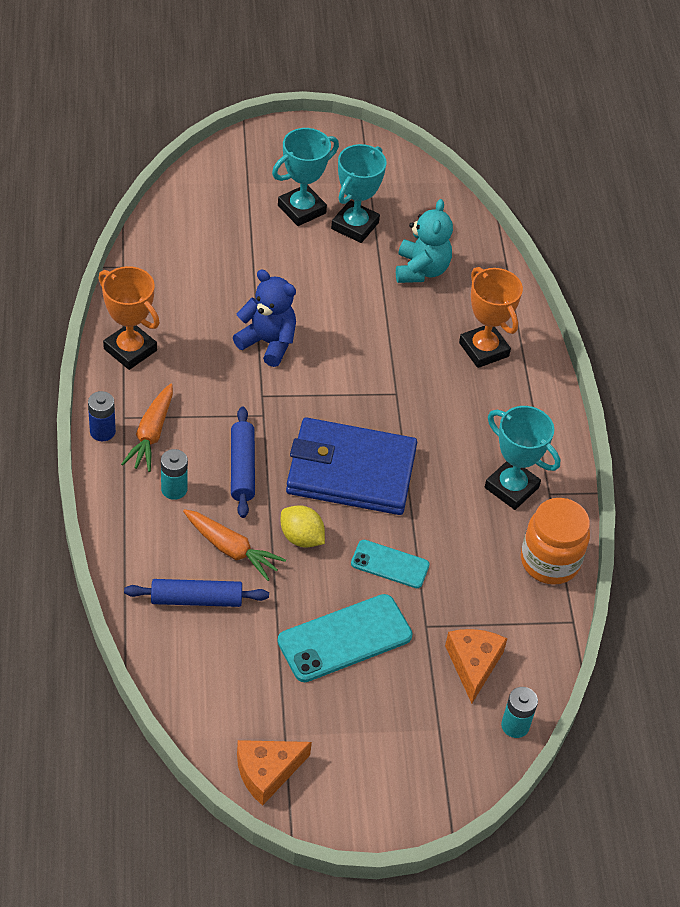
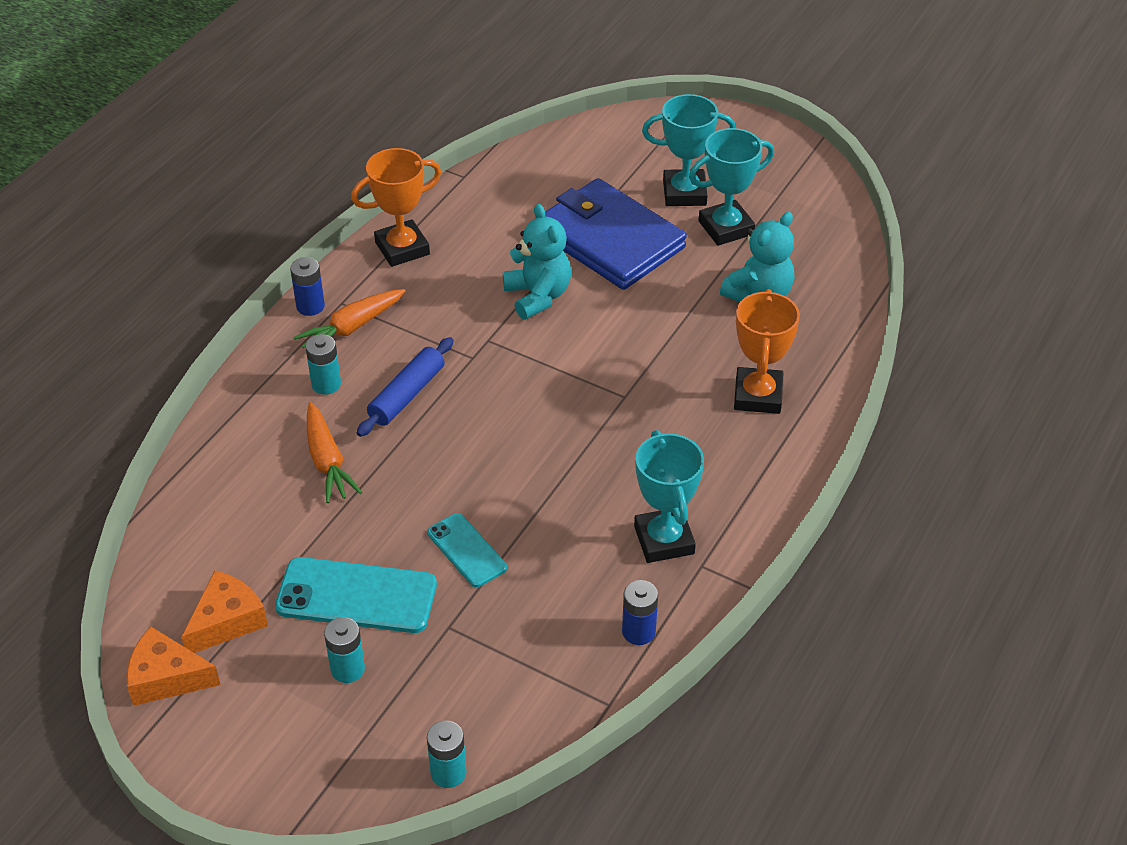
camera: 40 degrees right, 5 degrees down
orange trophy [98,266,160,370] -> orange trophy turned 75 degrees clockwise [351,148,441,267]
blue rolling pin [124,579,269,607] -> none
blue teddy bear [233,270,296,367] -> turquoise teddy bear [503,204,571,319]
yellow lemon [281,505,325,548] -> none
blue wallet [286,417,417,515] -> blue wallet moved to [545,178,687,290]
orange cheese [445,629,507,703] -> orange cheese moved to [181,570,268,653]
orange jar [521,498,590,585] -> blue battery [622,580,658,645]
none -> turquoise battery [324,617,365,683]

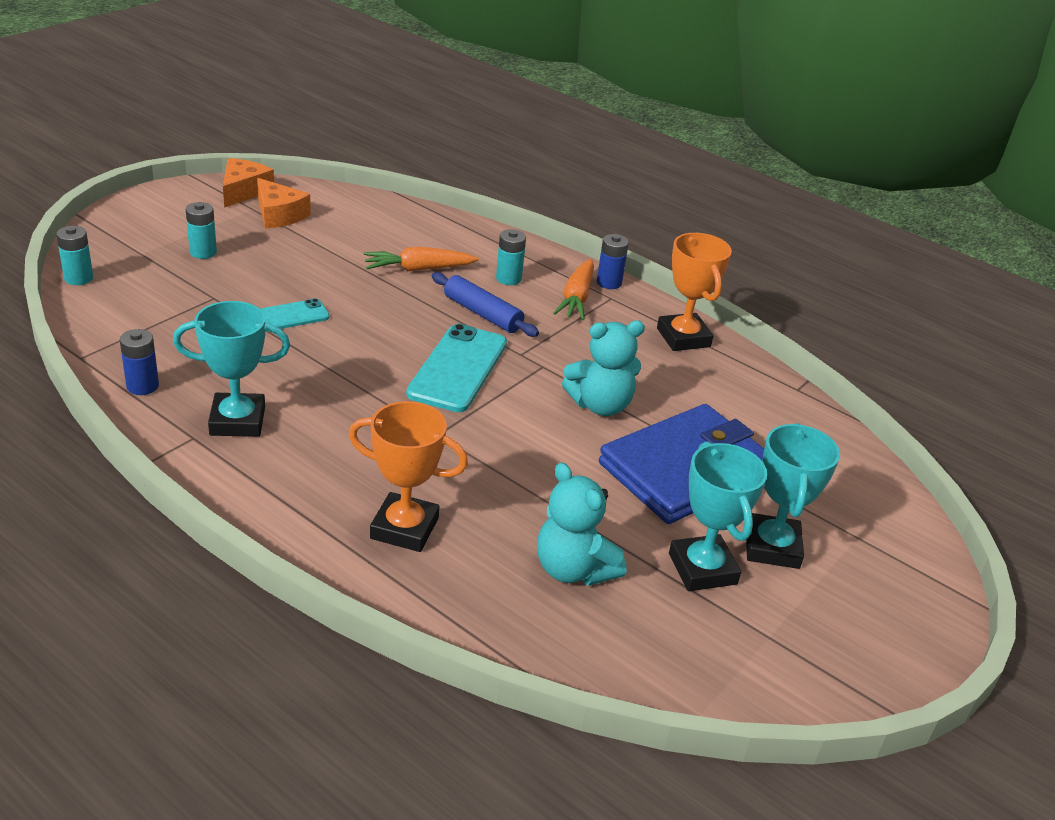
camera: 95 degrees right, 10 degrees down
turquoise phone [275,557,437,633] -> turquoise phone moved to [406,324,507,412]
orange carrot [293,289,405,348] -> orange carrot turned 135 degrees counterclockwise [553,259,594,320]

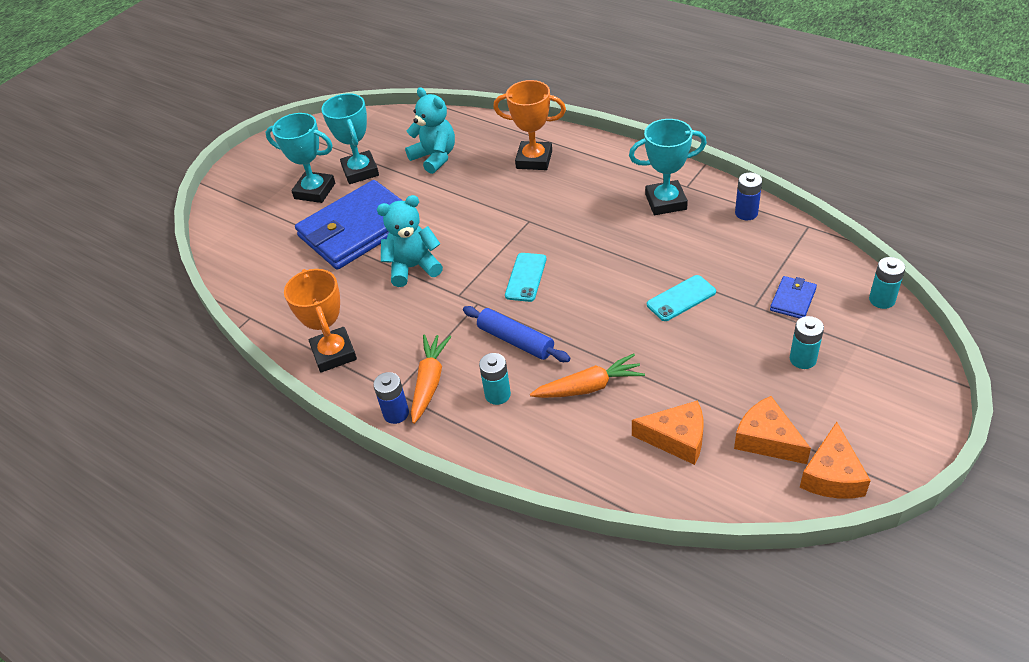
camera: 175 degrees left, 10 degrees up
turquoise phone [406,324,507,412] -> turquoise phone [505,253,546,302], size x0.60
turquoise trophy [746,423,840,569] -> turquoise trophy turned 75 degrees counterclockwise [265,113,335,203]
none -> orange cheese [632,400,704,465]
none -> blue wallet [770,276,817,319]

